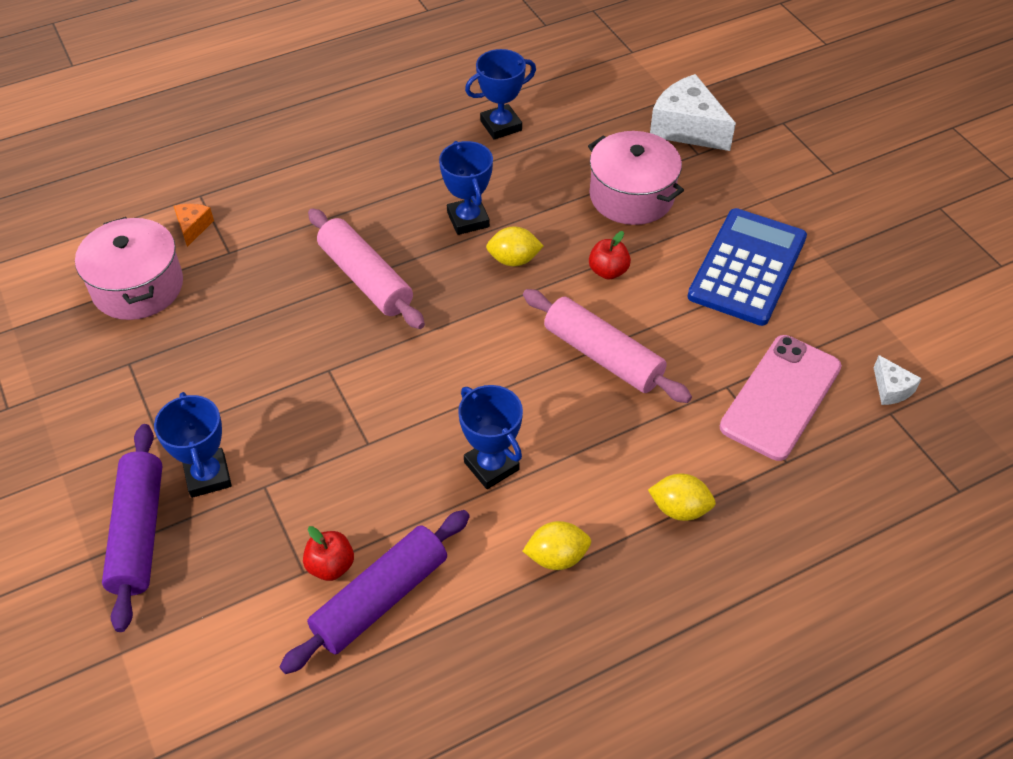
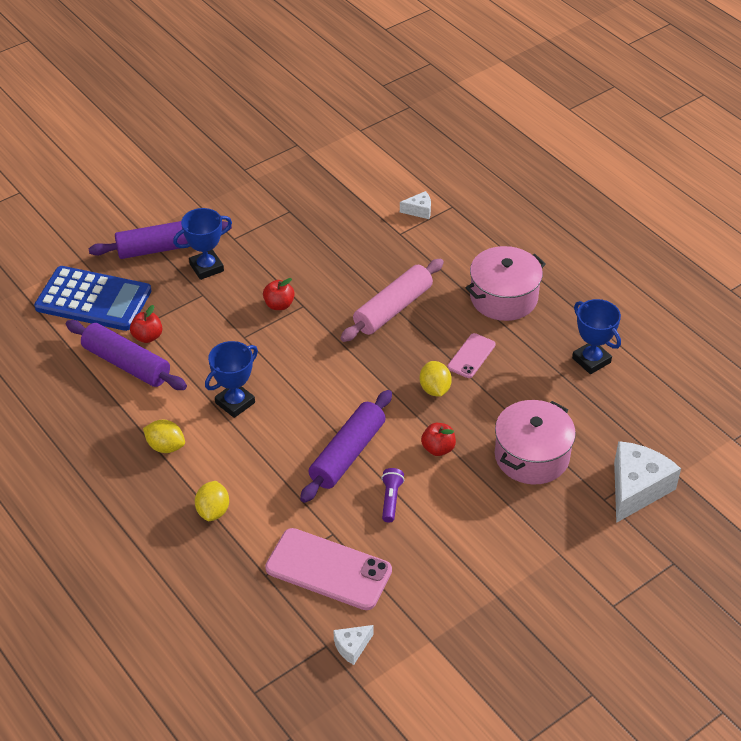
camera: 80 degrees right, 5 degrees down
pink pot [75,217,183,320] -> pink pot moved to [466,246,546,321]
orange cheese [174,204,214,247] -> white cheese [400,191,431,219]
blue trophy [439,141,493,235] -> pink phone [447,333,496,378]
pink rolling pin [523,289,692,403] -> purple rolling pin [300,390,392,503]
yellow lemon [523,521,591,570] -> yellow lemon turned 45 degrees counterclockwise [143,420,185,453]
blue calculator [687,208,807,326] -> blue calculator moved to [34,266,151,331]
none -> red apple [263,278,295,310]
none -> purple flashlight [381,468,404,523]

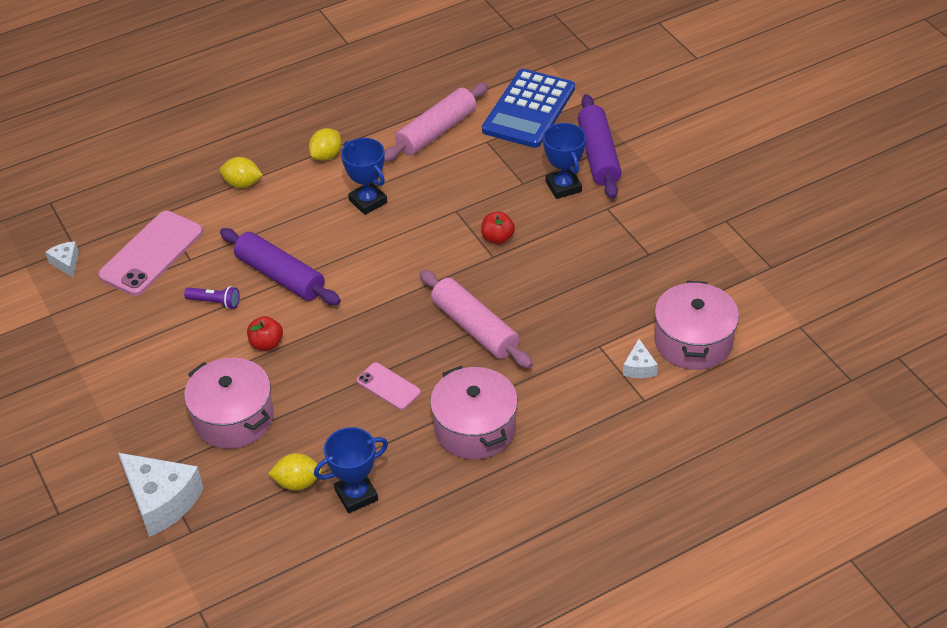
camera: 100 degrees right, 0 degrees up
purple rolling pin [66,320,187,390] -> pink rolling pin [384,83,488,162]
red apple [130,305,162,343] -> none
yellow lemon [420,361,452,397] -> yellow lemon moved to [268,453,322,491]
none -> pink pot [655,281,739,370]

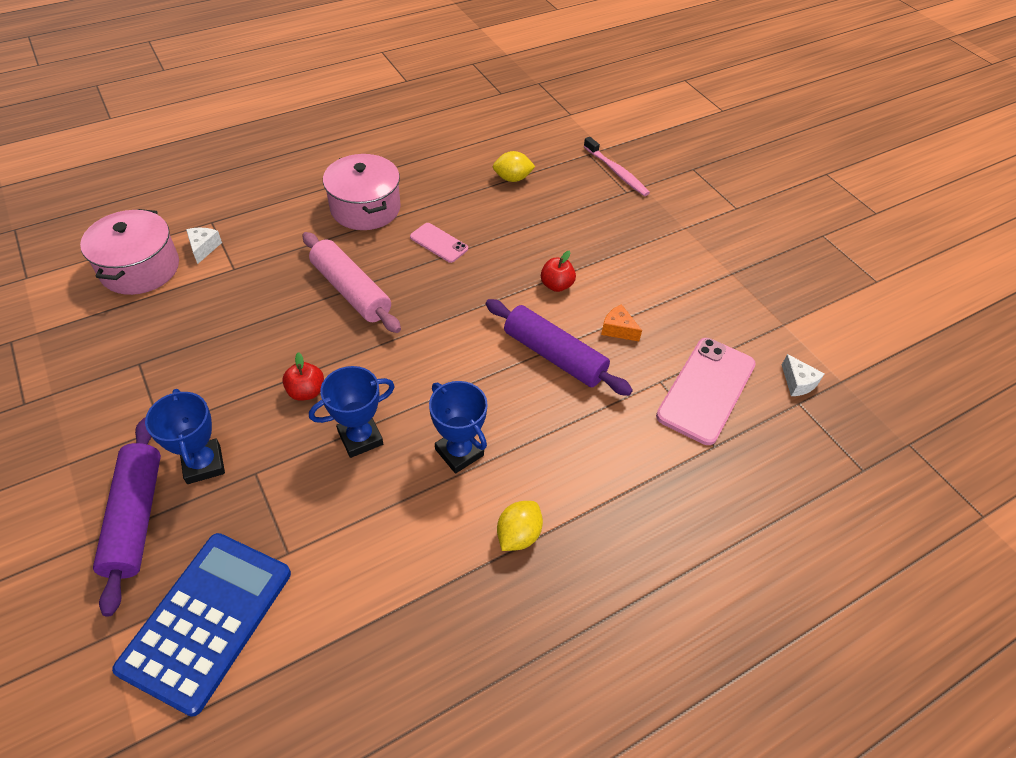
camera: 175 degrees right, 5 degrees up
white cheese [118,453,204,537] -> pink toothbrush [584,137,650,196]
purple flashlight [184,286,239,309] -> orange cheese [601,304,642,341]
pink pot [184,358,274,449] -> none
yellow lemon [220,157,263,188] -> none
blue trophy [314,427,388,513] -> blue trophy moved to [309,366,395,458]
pink rolling pin [384,83,488,162] -> none

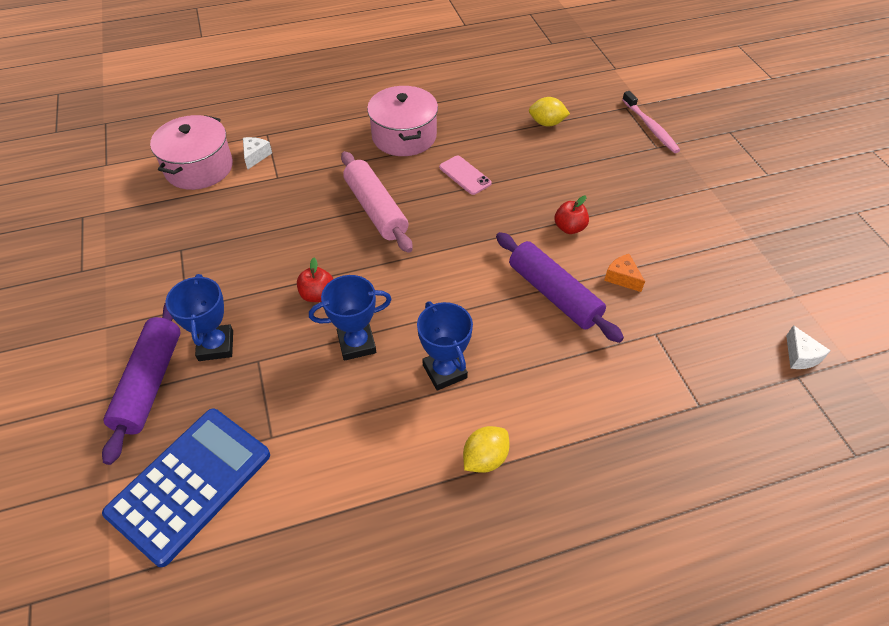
camera: 15 degrees right, 0 degrees up
pink phone [656,338,756,445] -> none

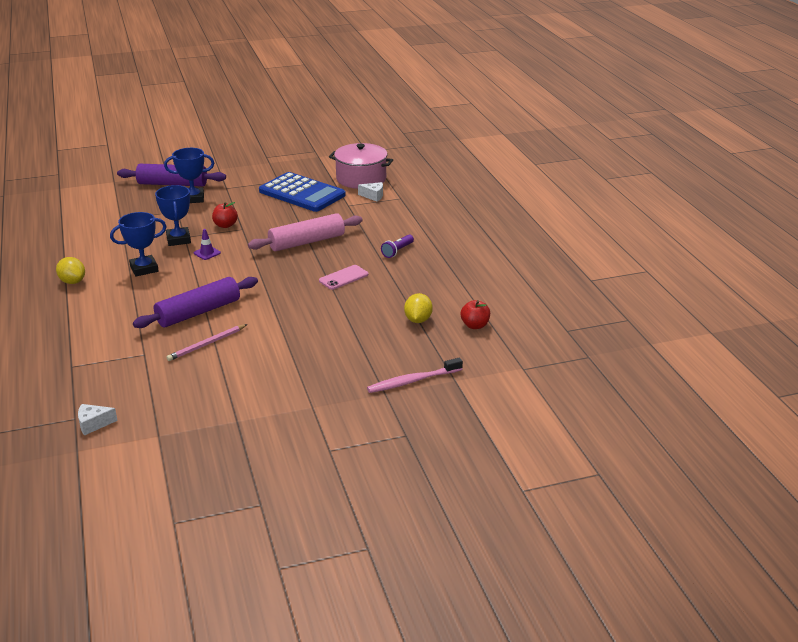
camera: 90 degrees right, 20 degrees down
blue calculator [102,409,270,567] -> blue calculator moved to [259,172,346,212]
pink pot [367,86,438,156] -> purple flashlight [381,234,414,258]
red apple [554,195,589,234] -> red apple moved to [461,300,490,329]
orange cheese [604,254,645,292] -> pink pencil [166,324,248,361]
none -> purple traffic cone [194,229,221,260]

